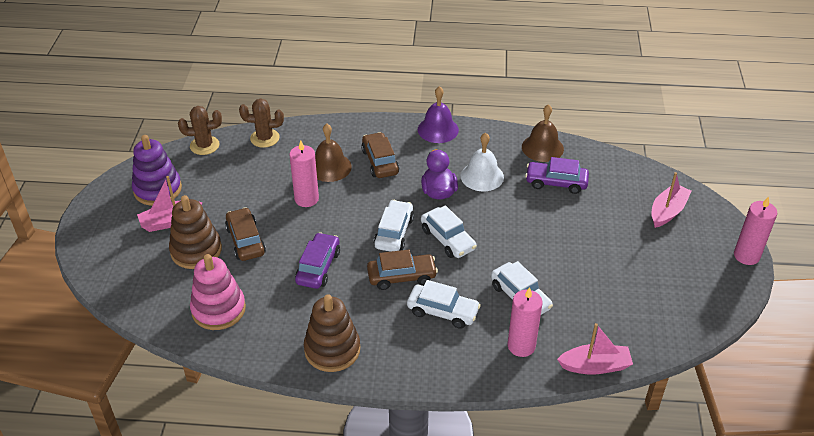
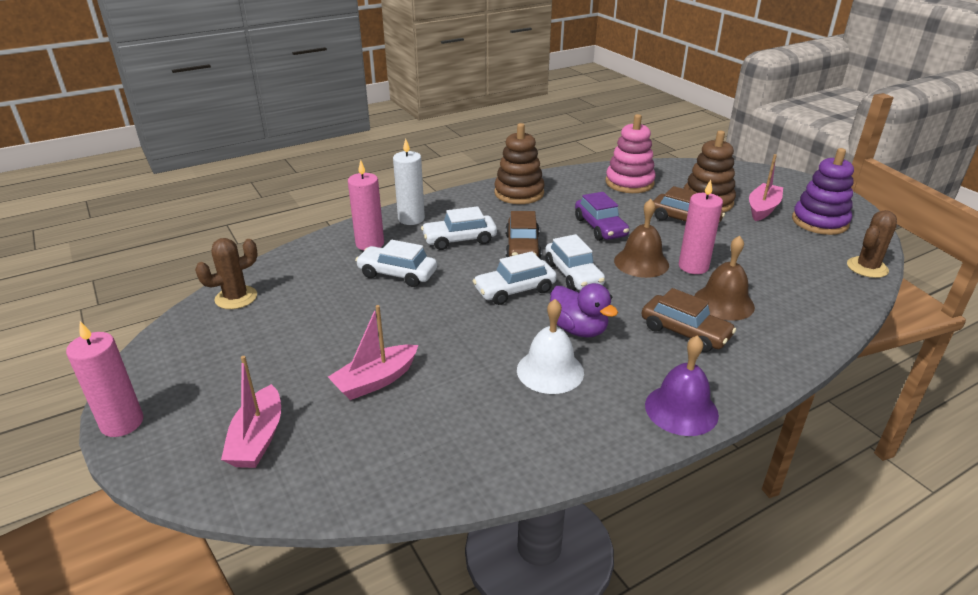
camera: 145 degrees right, 10 degrees down
brown cactus [239,99,284,148] -> brown cactus moved to [195,238,258,309]
brown car [367,250,438,290] -> brown car turned 45 degrees counterclockwise [506,211,541,259]
white car [421,205,477,258] -> white car turned 45 degrees counterclockwise [473,251,557,305]
brown bell [522,104,564,162] -> brown bell moved to [614,199,669,278]
purple car [525,157,589,194] -> none
pink boat [557,323,633,375] -> pink boat moved to [328,305,418,400]
none -> white candle [393,139,425,225]

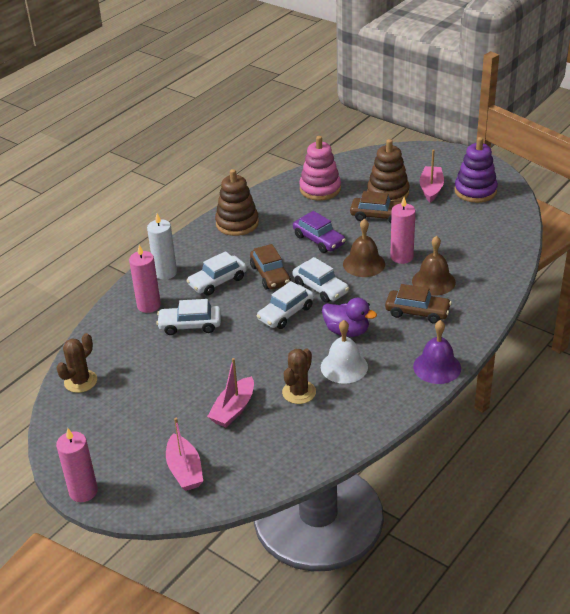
camera: 20 degrees left, 5 degrees up
brown cactus [847,210,897,278] -> brown cactus moved to [282,348,316,404]

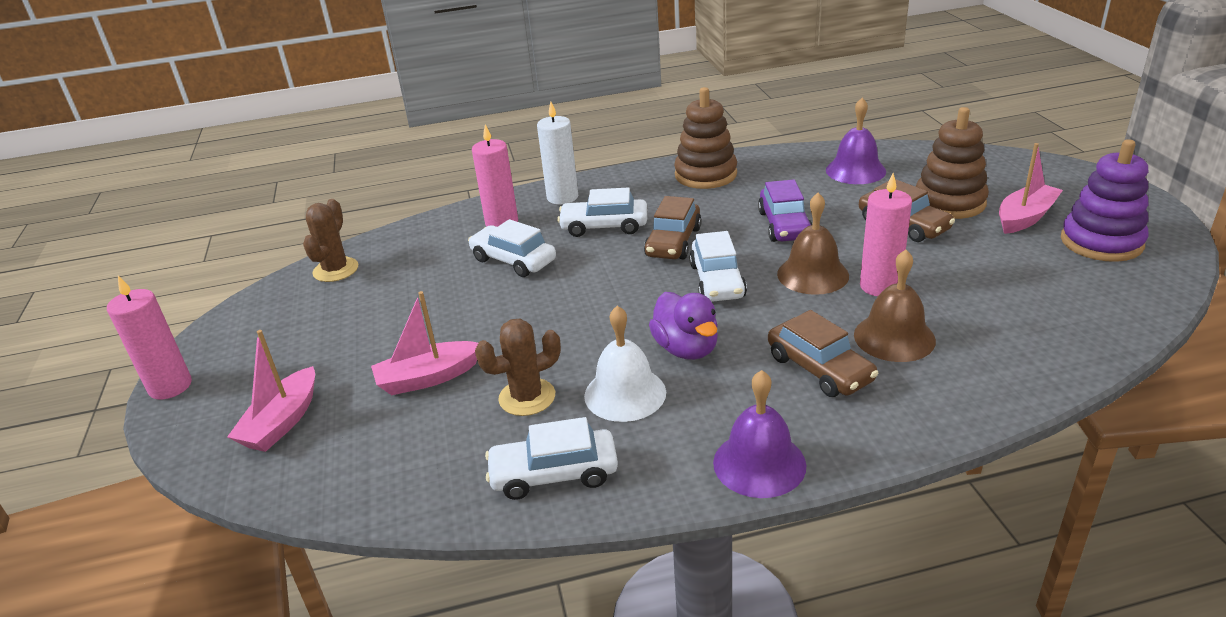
camera: 40 degrees right, 5 degrees down
brown cactus [56,333,97,393] -> brown cactus turned 60 degrees counterclockwise [303,199,358,282]
white car [257,281,314,329] -> white car moved to [485,417,618,500]
pink stacking toy [299,136,341,201] -> purple bell [826,98,886,184]

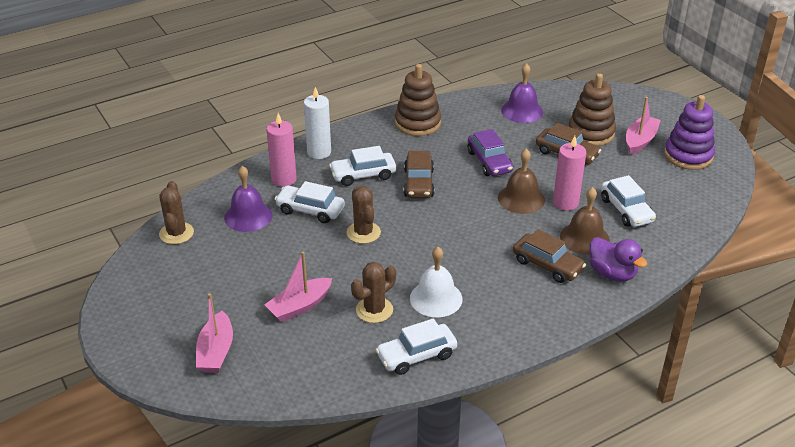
camera: 20 degrees left, 5 degrees up
pink candle [107,276,192,400] -> none
purple duck [649,292,718,360] -> purple duck moved to [589,237,647,282]
white car [689,231,747,302] -> white car moved to [601,175,656,227]
purple bell [713,370,806,498] -> purple bell moved to [224,166,272,232]
none -> brown cactus [346,186,381,244]

